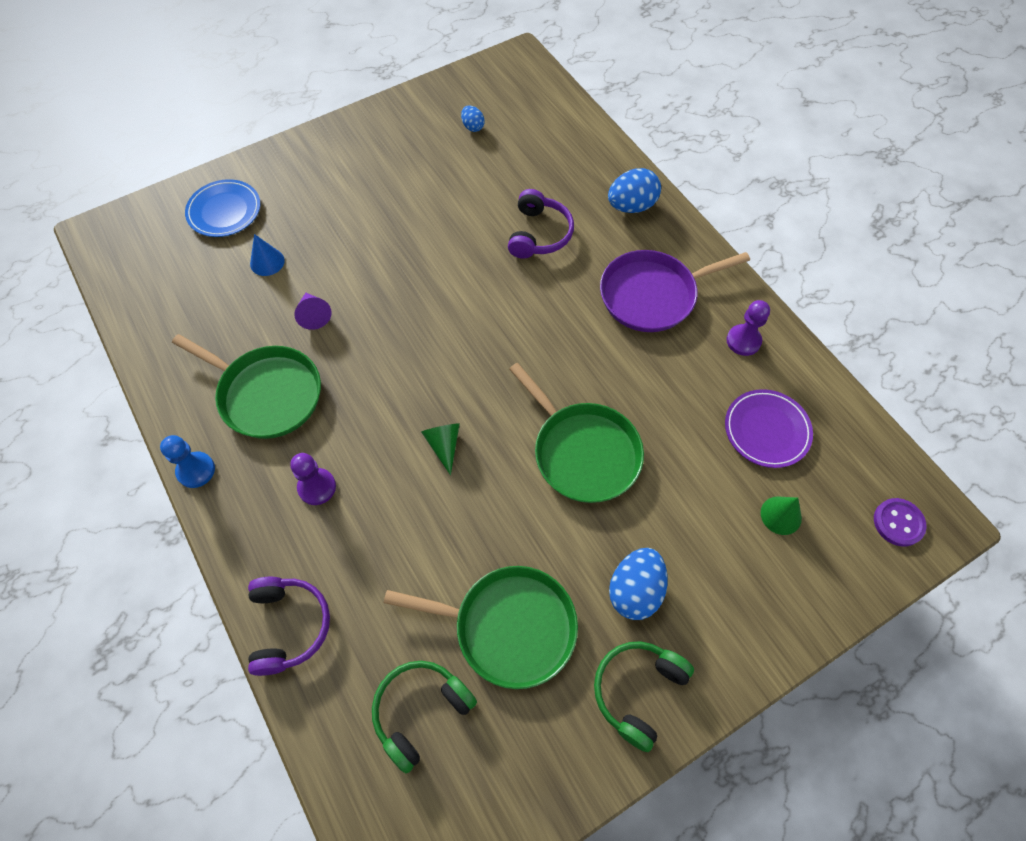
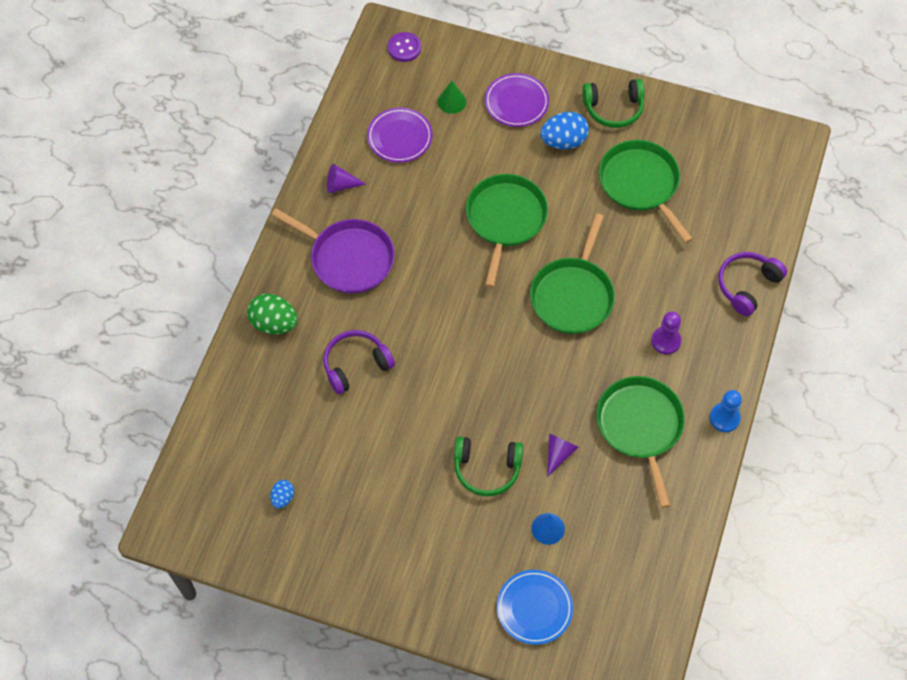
camera: 130 degrees left, 0 degrees up
green headphones [372,661,477,773] -> green headphones moved to [454,437,523,496]
green cone [421,423,460,475] -> green pan [530,213,615,334]
blue egg [608,168,661,213] -> green egg [247,294,298,334]
purple pawn [726,300,770,356] -> purple cone [327,164,366,193]
none -> purple plate [485,73,549,127]

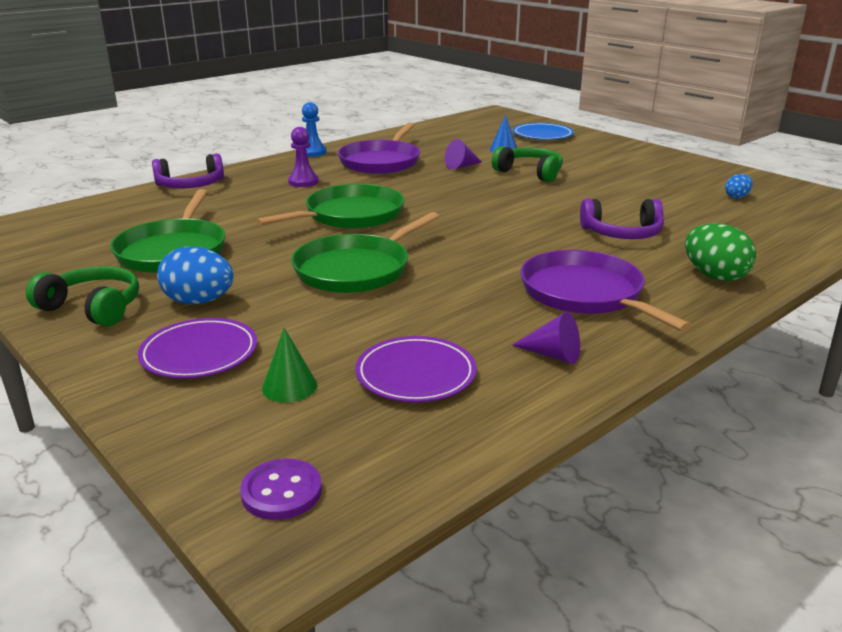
camera: 150 degrees left, 35 degrees down
green pan [596,376,685,508] -> purple pan [338,122,420,174]

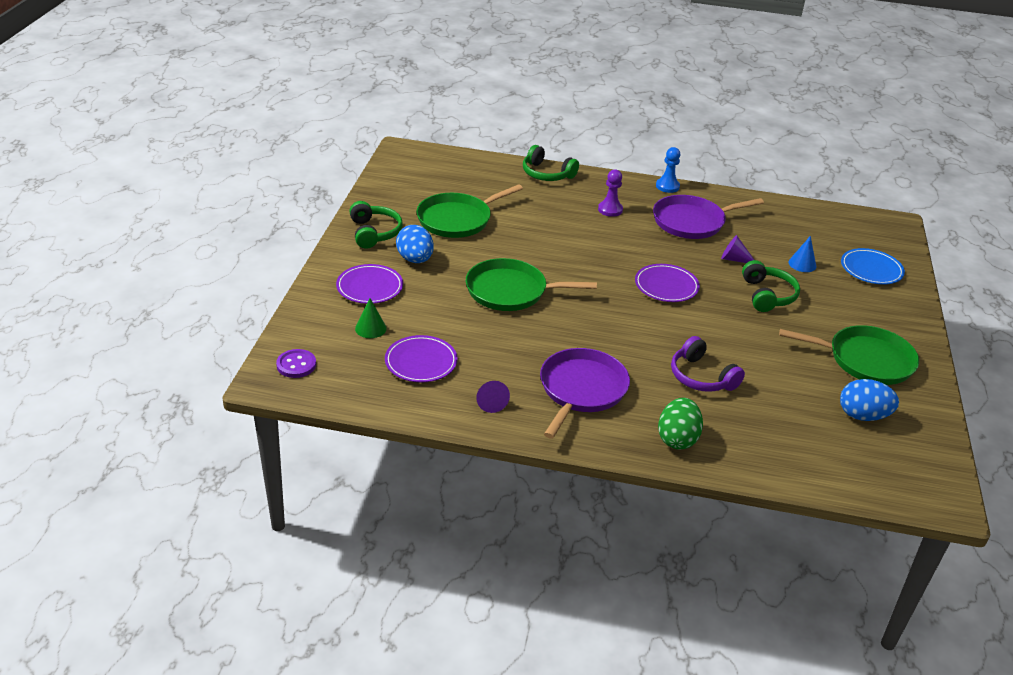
camera: 50 degrees right, 10 degrees up
purple headphones [152,153,224,189] -> green headphones [523,145,579,181]
green pan [256,184,404,229] -> green pan moved to [779,325,919,385]
blue egg [725,174,753,198] -> blue egg [840,379,899,421], size x1.82
none -> purple plate [635,264,700,302]

